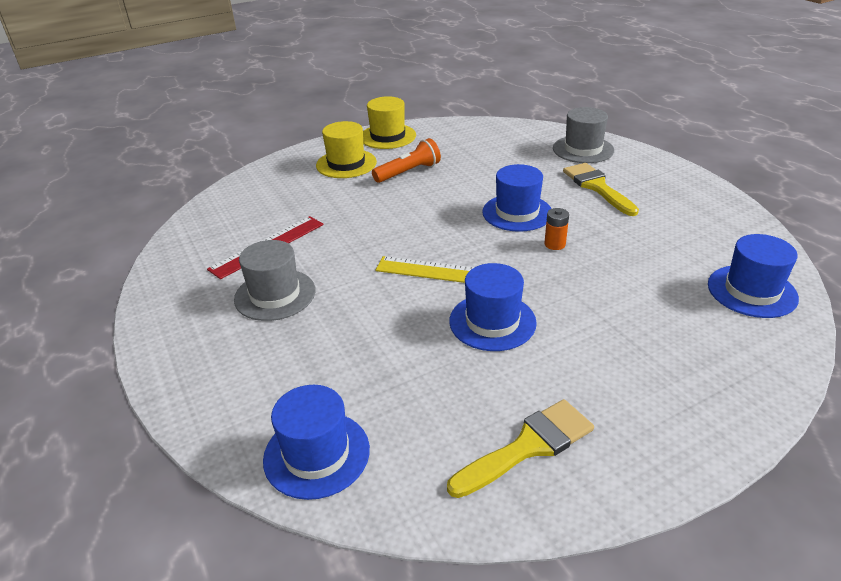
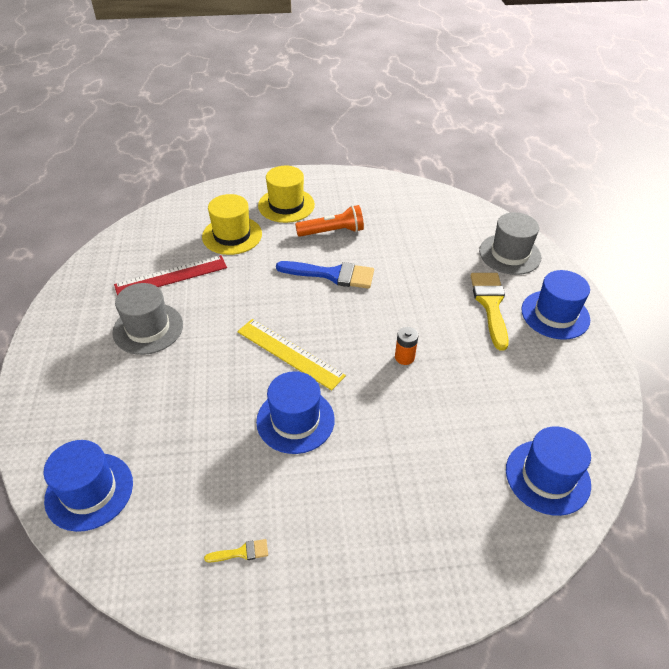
camera: 20 degrees right, 10 degrees up
yellow hat [363,96,416,149] -> yellow hat moved to [202,194,262,255]
yellow brush [447,399,594,498] -> yellow brush [204,539,268,562], size x0.44
blue hat [482,164,551,232] -> blue hat moved to [521,270,590,340]
none -> blue brush [276,261,374,289]

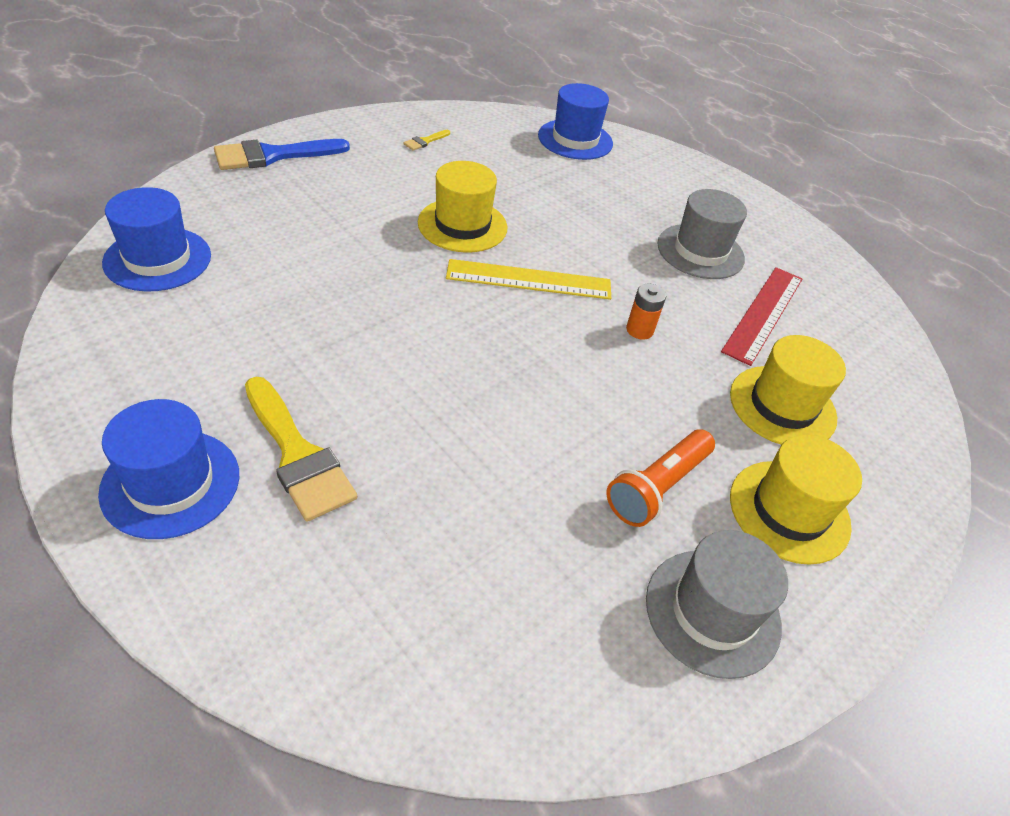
camera: 140 degrees right, 0 degrees up
blue hat [256,371,335,454] -> yellow hat [418,161,507,253]
blue brush [276,261,374,289] -> blue brush moved to [214,139,350,170]
orange battery [395,327,418,365] -> orange battery moved to [626,284,666,340]
grey hat [479,212,541,275] -> grey hat moved to [646,530,788,679]

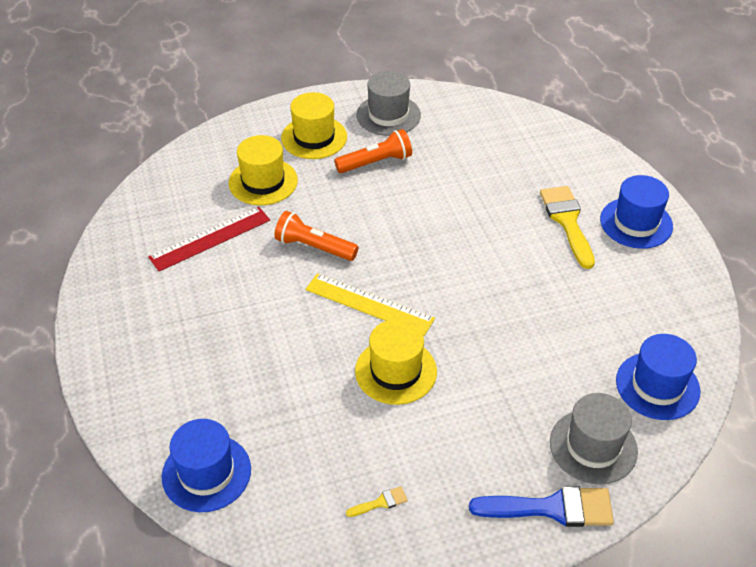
camera: 150 degrees left, 0 degrees up
orange battery [626,284,666,340] -> orange flashlight [274,211,359,261]
grey hat [657,189,747,279] -> grey hat moved to [550,393,638,484]

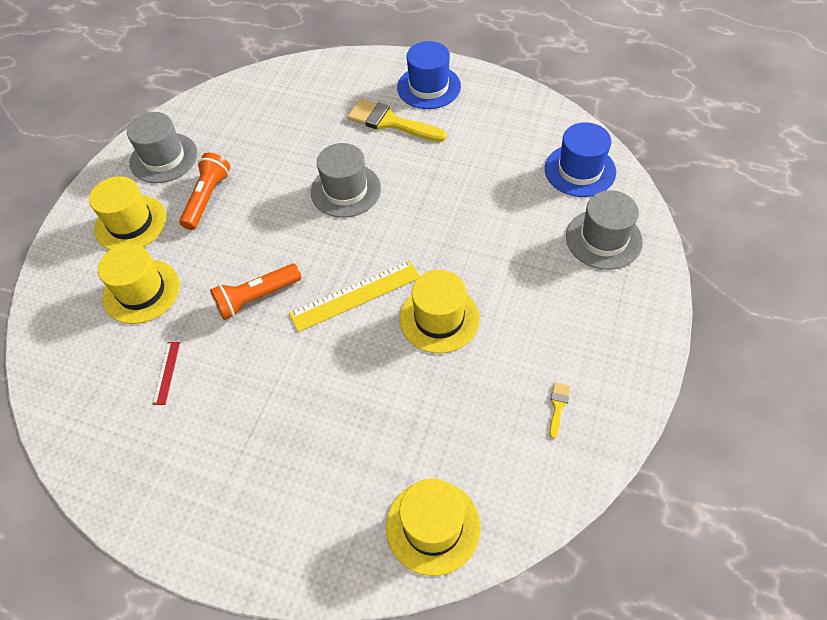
camera: 50 degrees left, 10 degrees up
red ruler [148,207,270,271] -> red ruler [152,342,180,405], size x0.49
blue hat [162,419,251,512] -> yellow hat [386,479,481,576]
blue brush [469,486,614,527] -> none
none -> grey hat [311,143,381,218]

